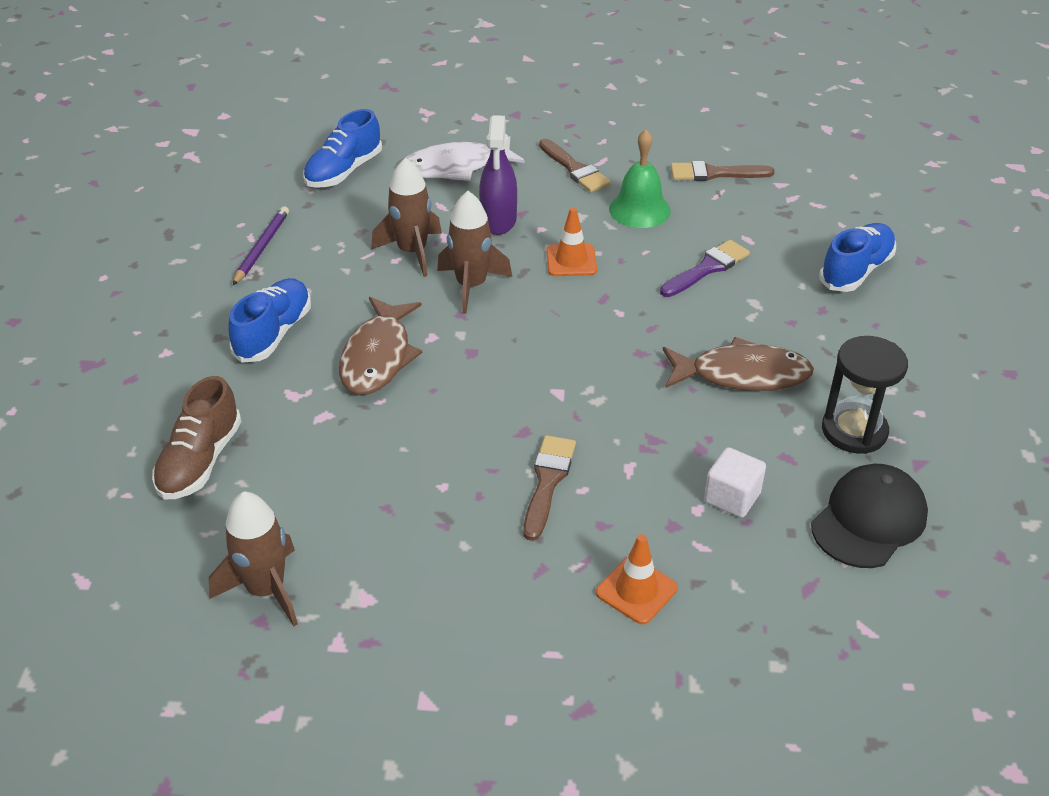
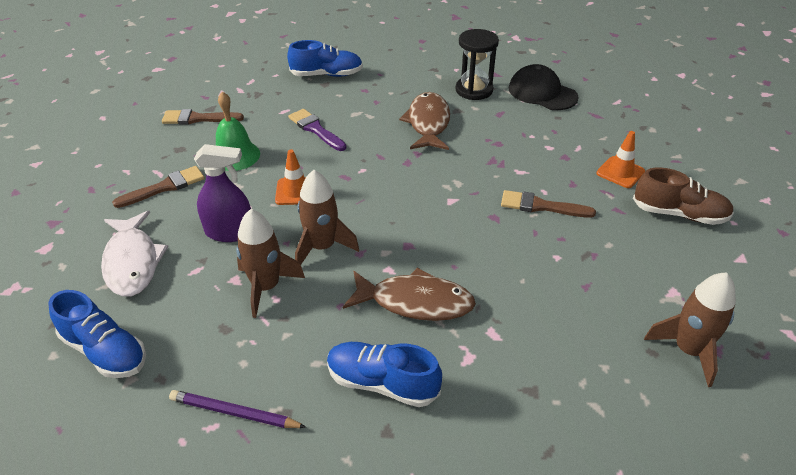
camera: 90 degrees left, 0 degrees up
brown shoe [152,376,242,499] -> brown shoe moved to [633,167,734,225]
brown brush [671,161,774,181] -> brown brush turned 90 degrees clockwise [162,109,244,125]
white cube [704,447,766,518] -> none
blue shoe [819,223,896,292] -> blue shoe turned 135 degrees clockwise [287,40,363,77]

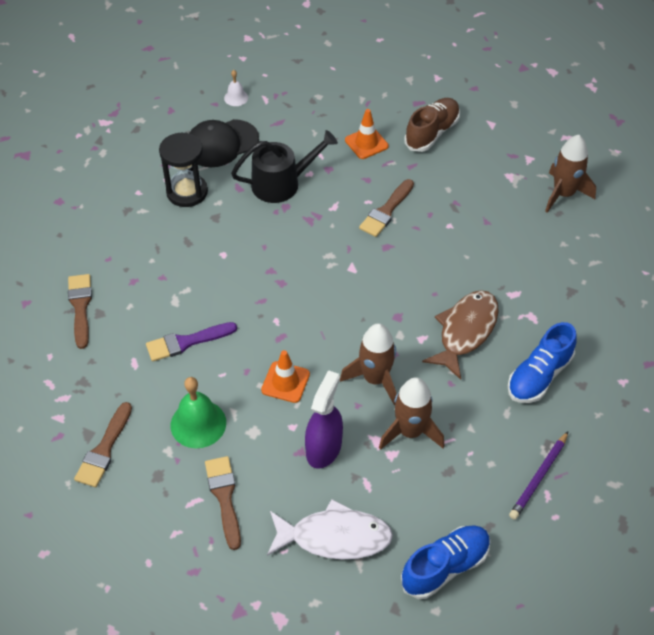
camera: 70 degrees left, 10 degrees up
blue shoe [287,40,363,77] -> brown brush [68,274,92,349]
brown fish [399,92,450,150] -> none
none -> white bell [224,70,248,106]
none -> black watering can [231,130,338,203]

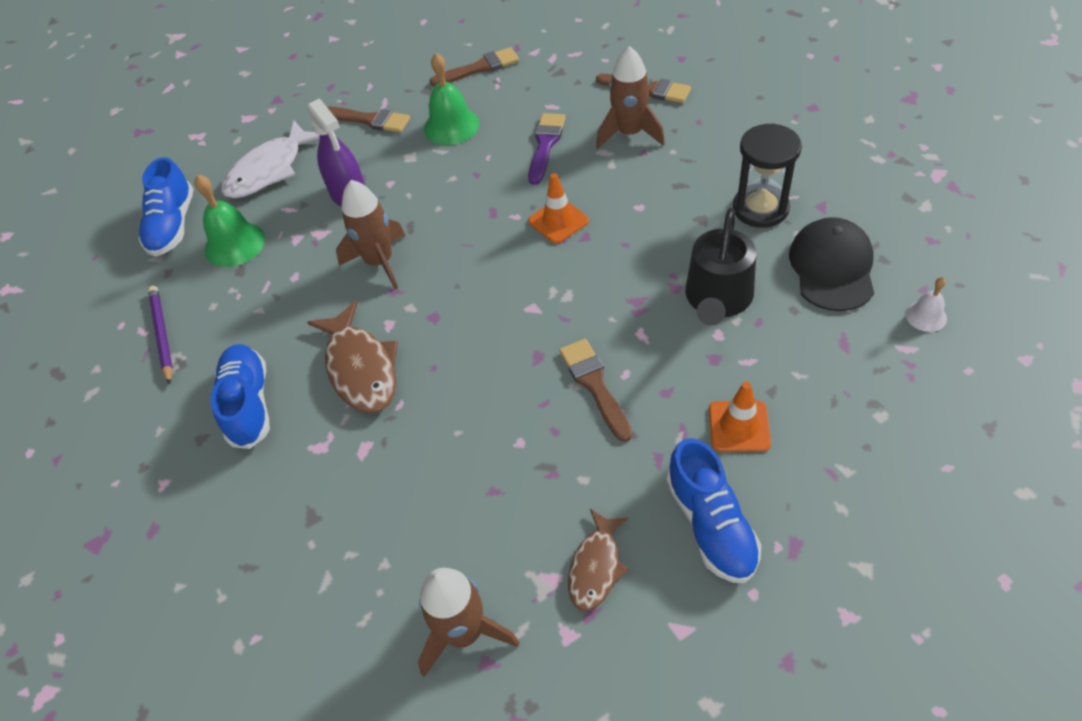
camera: 130 degrees right, 0 degrees up
brown brush [74,402,132,487] -> brown brush turned 105 degrees clockwise [429,47,519,86]
orange traffic cone [261,350,310,403] -> orange traffic cone moved to [528,173,589,244]
brown rocket [379,377,444,450] -> brown rocket moved to [596,46,665,149]
brown shoe [404,98,460,152] -> blue shoe [666,438,761,583]
none -> green bell [194,174,265,267]
none -> brown fish [568,509,629,611]

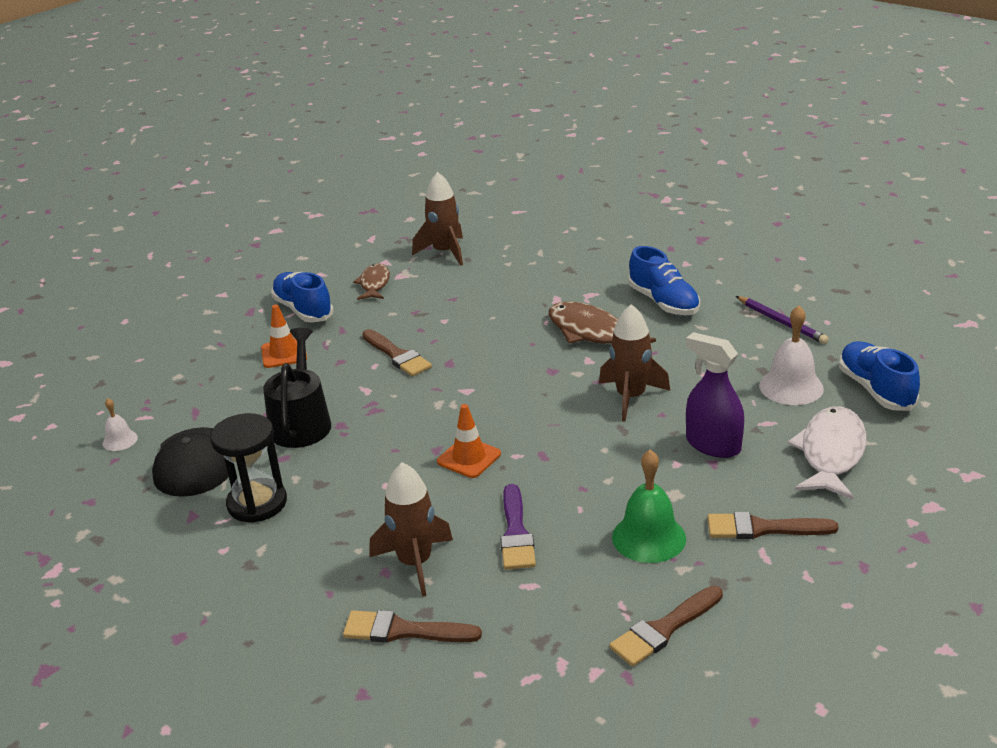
camera: 160 degrees right, 20 degrees down
green bell [194,174,265,267] -> white bell [759,305,824,405]

